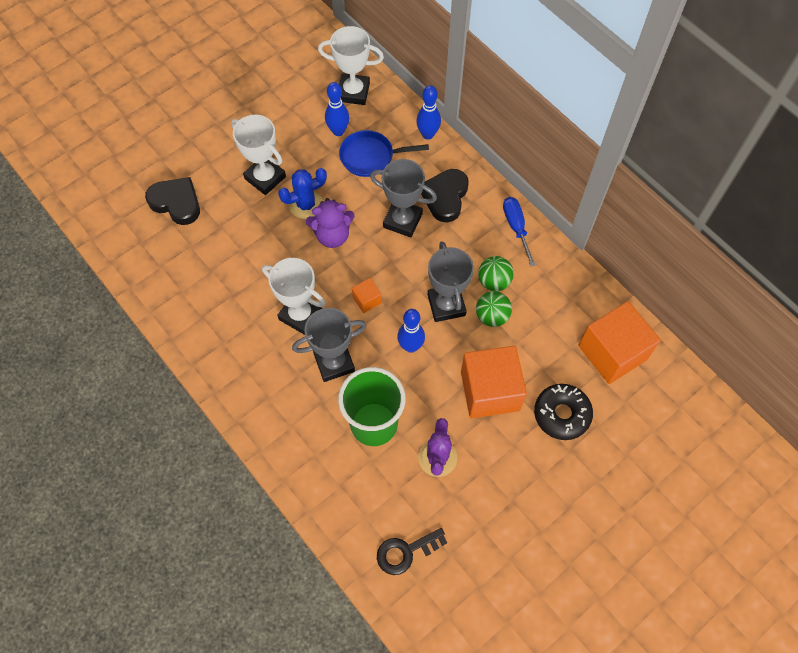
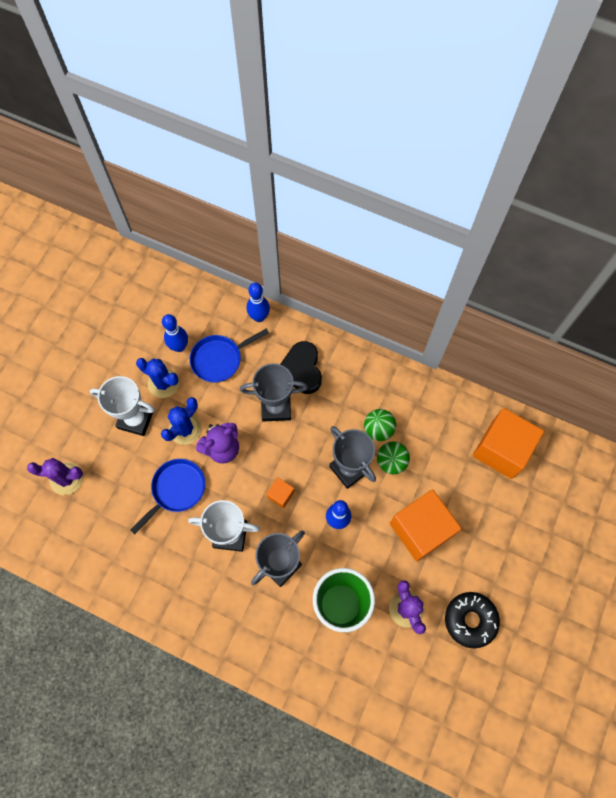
camera: 25 degrees left, 5 degrees up
black heart [145,177,200,225] -> purple cactus [27,458,83,495]
white trophy [318,26,384,105] -> none
black key [377,528,447,575] -> none
blue screwdriver [503,197,535,266] -> none
black donut [534,384,593,440] -> black donut moved to [445,592,500,648]
none -> blue pan [130,459,205,534]
none -> blue cactus [136,358,180,398]

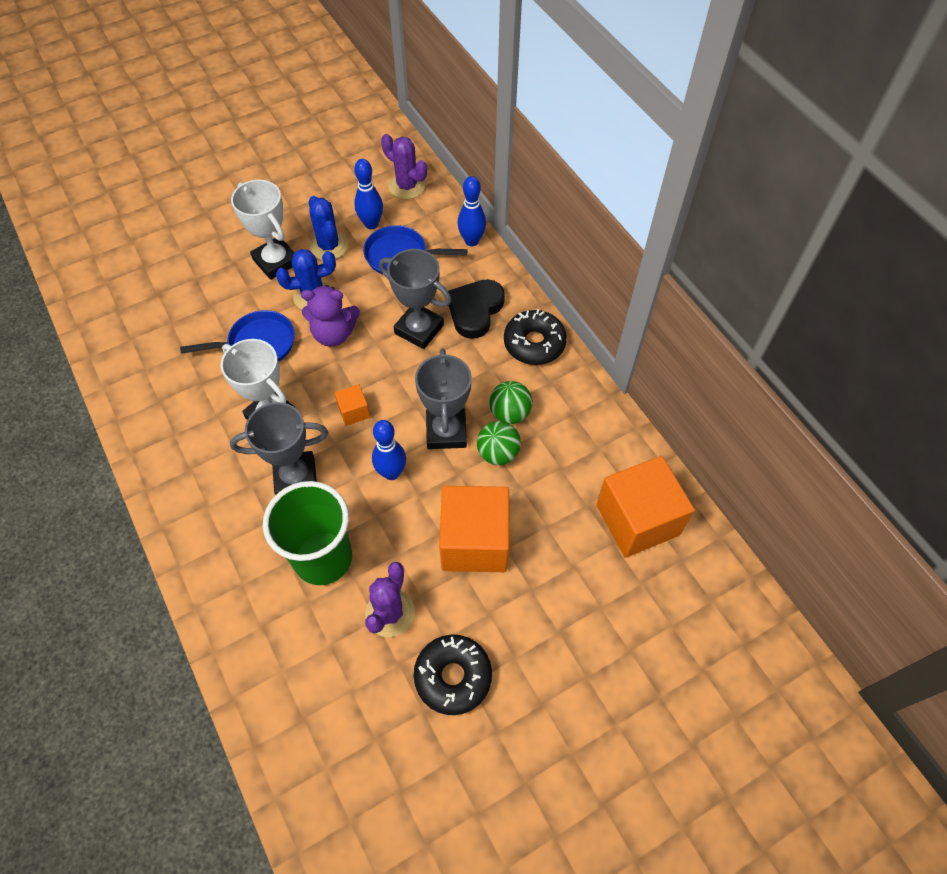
camera: 35 degrees right, 10 degrees down
purple cactus [27,458,83,495] -> purple cactus moved to [381,134,427,199]
none -> black donut [504,309,567,365]

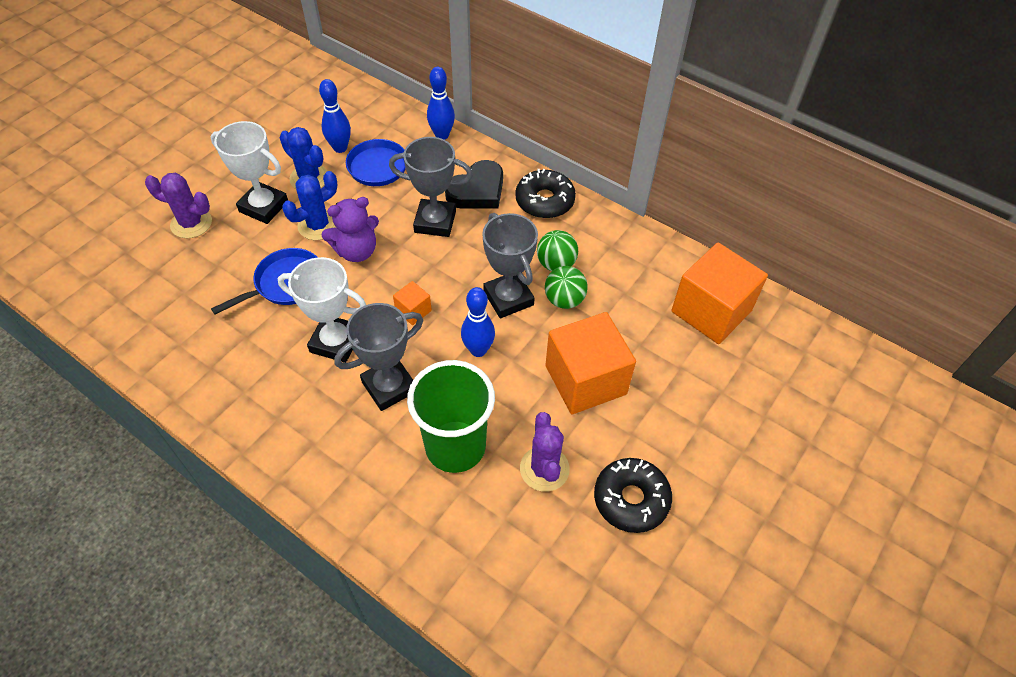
camera: 25 degrees left, 5 degrees down
purple cactus [381,134,427,199] -> purple cactus moved to [145,173,212,238]
black heart [448,279,505,339] -> black heart turned 135 degrees counterclockwise [445,160,503,209]

